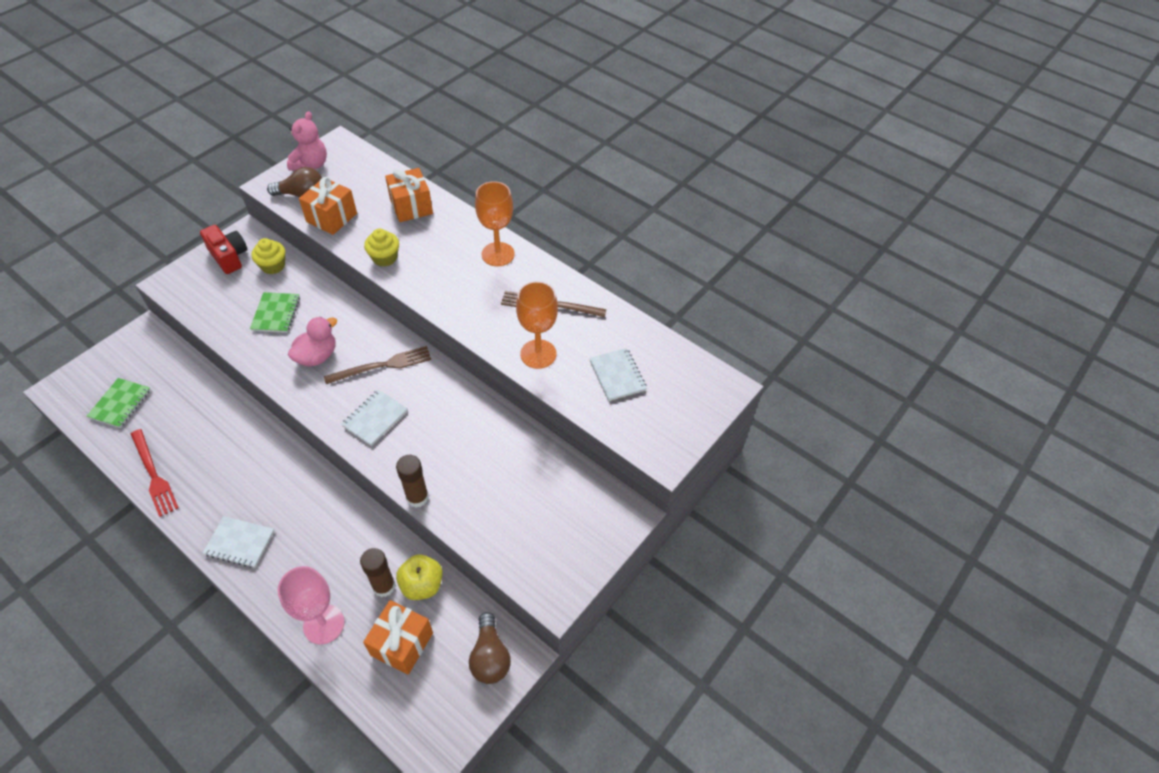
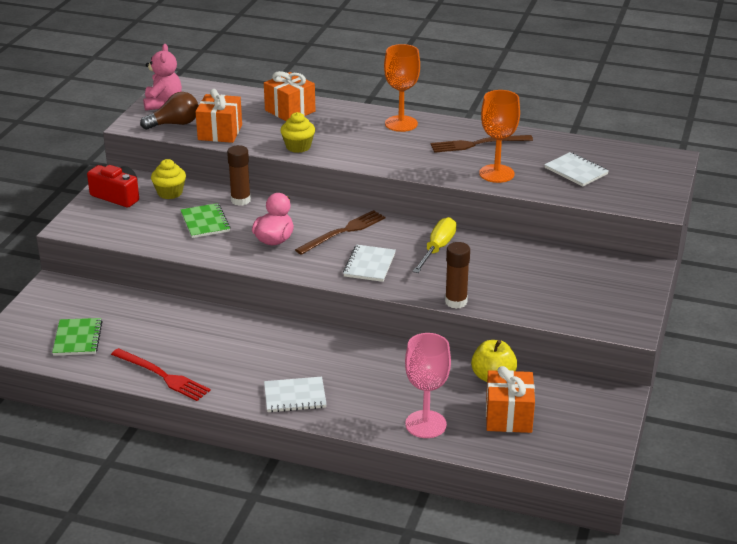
camera: 20 degrees left, 20 degrees down
brown glue stick [360,548,395,597] -> brown glue stick moved to [227,145,251,206]
brown light bulb [469,612,511,684] -> none
none -> yellow screwdriver [413,217,456,273]

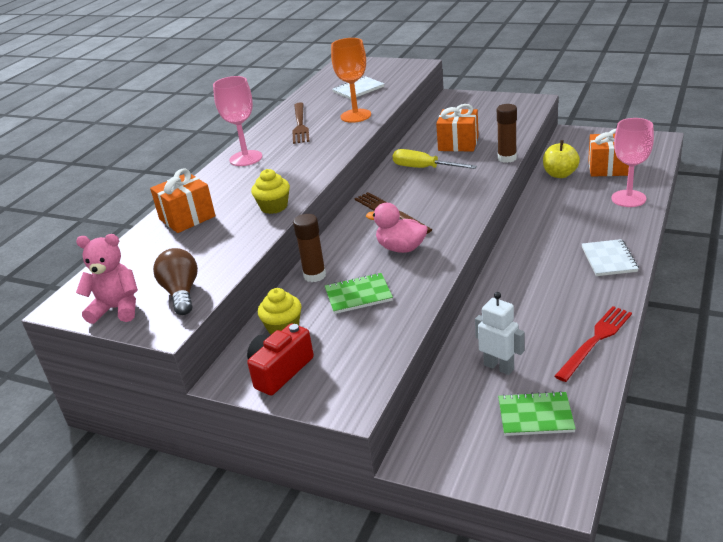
camera: 80 degrees left, 0 degrees up
orange gift [195,89,242,143] -> orange gift moved to [436,104,479,151]
white notebook [343,245,396,282] -> none
orange goblet [384,44,420,132] -> pink goblet [213,76,263,166]
none -> white robot [475,292,524,375]

